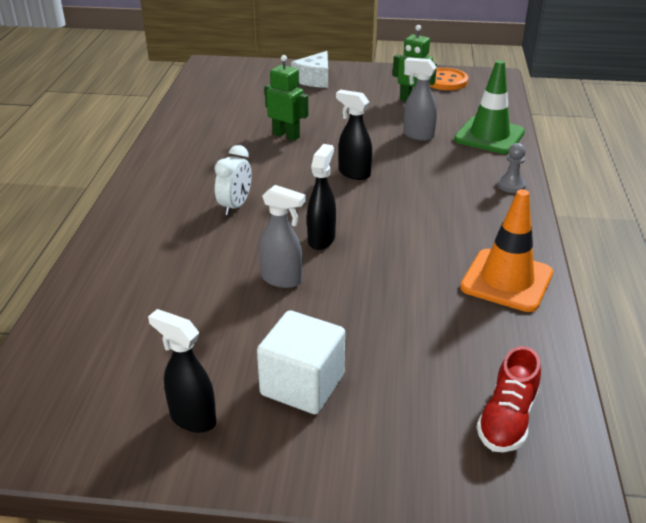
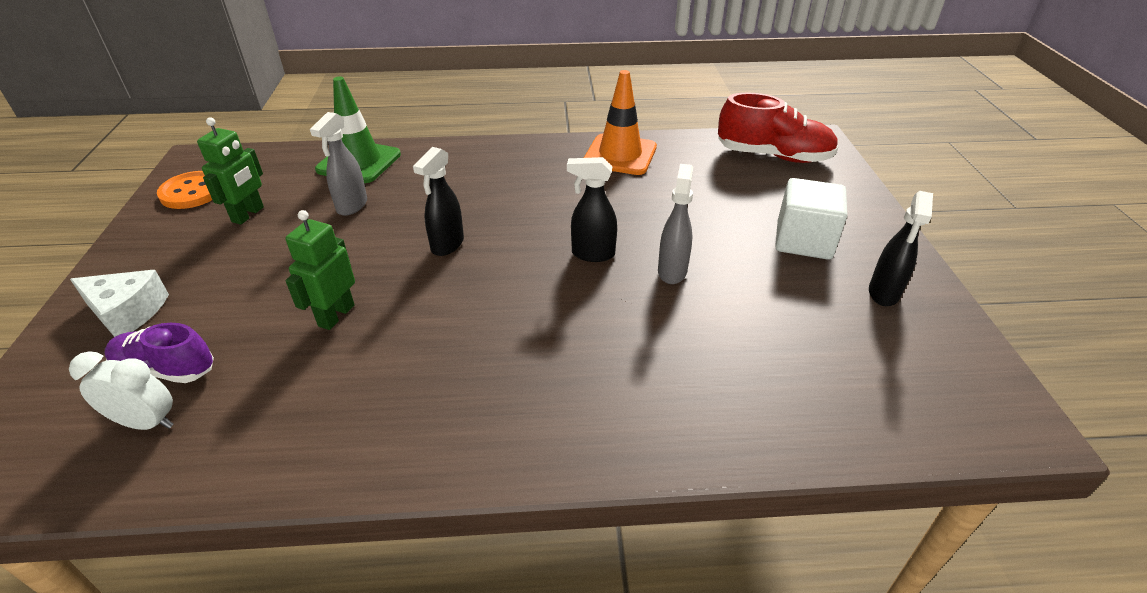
camera: 100 degrees left, 5 degrees up
white clock [215,145,252,215] -> white clock moved to [69,351,173,430]
red shoe [476,346,541,452] -> red shoe [718,92,838,163], size x1.53
grey pawn [497,143,526,193] -> none
none -> purple shoe [105,323,214,383]

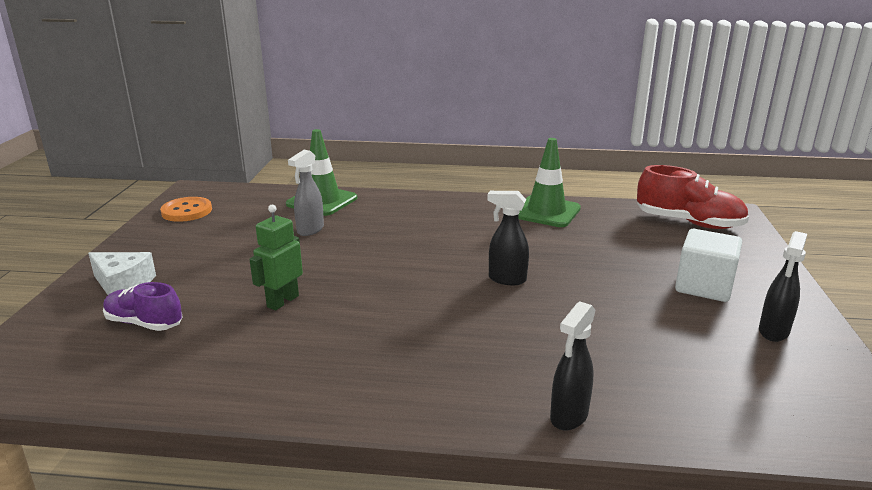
camera: 10 degrees right, 15 degrees down
white clock [69,351,173,430] -> none
green robot [197,117,264,225] -> none
black spray bottle [413,147,464,256] -> black spray bottle moved to [550,301,595,431]
orange traffic cone [584,70,657,175] -> green traffic cone [518,138,581,227]
grey spray bottle [658,164,693,284] -> none

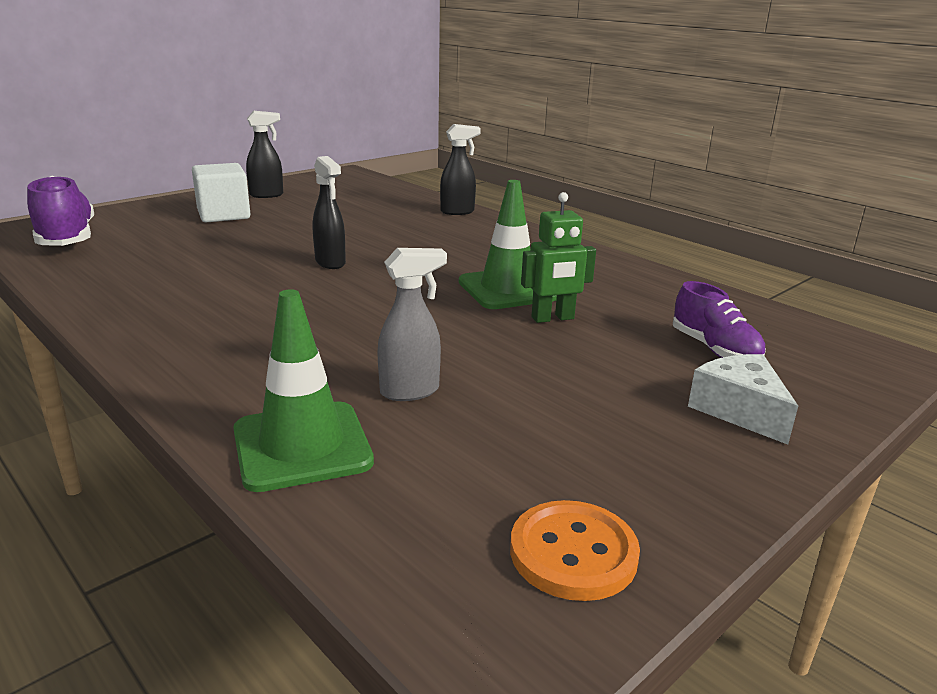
camera: 140 degrees left, 0 degrees up
green traffic cone [518,138,581,227] -> green traffic cone moved to [459,180,557,309]
red shoe [637,165,749,229] -> purple shoe [27,176,94,246]

